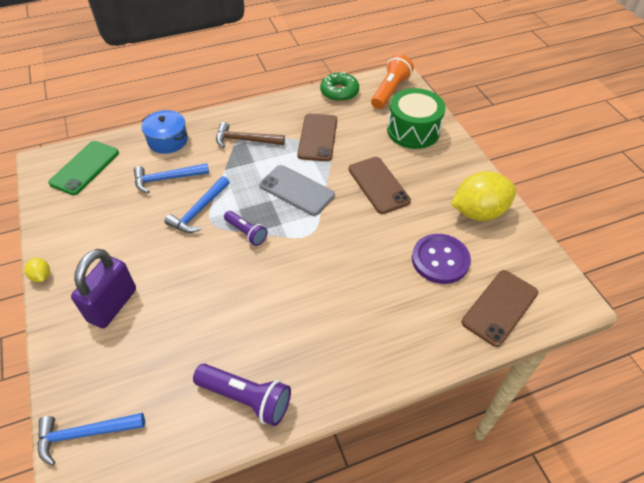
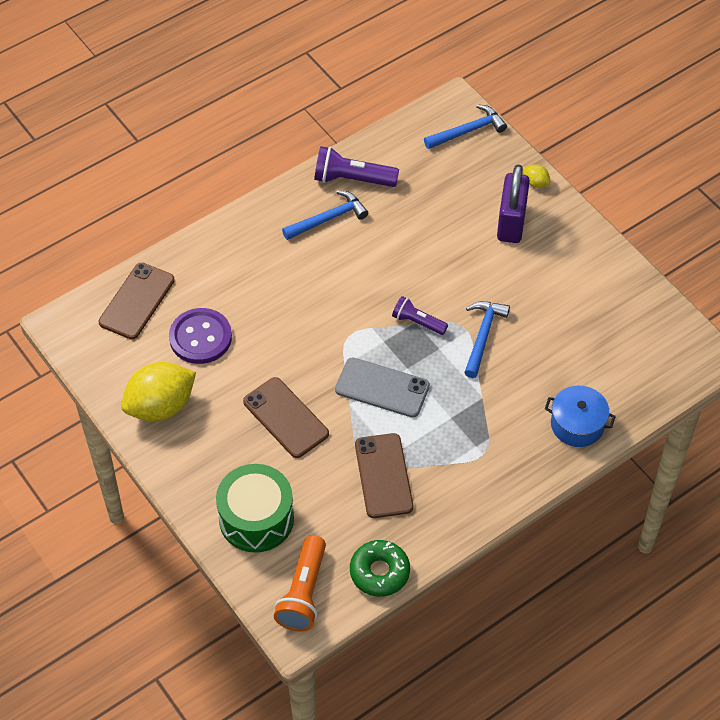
camera: 165 degrees right, 5 degrees up
yellow lemon [24,258,50,282] -> yellow lemon moved to [523,164,550,188]
green phone [48,141,119,195] -> none
blue hammer [134,163,209,193] -> blue hammer moved to [282,190,368,240]
brown hammer [216,122,285,148] -> none

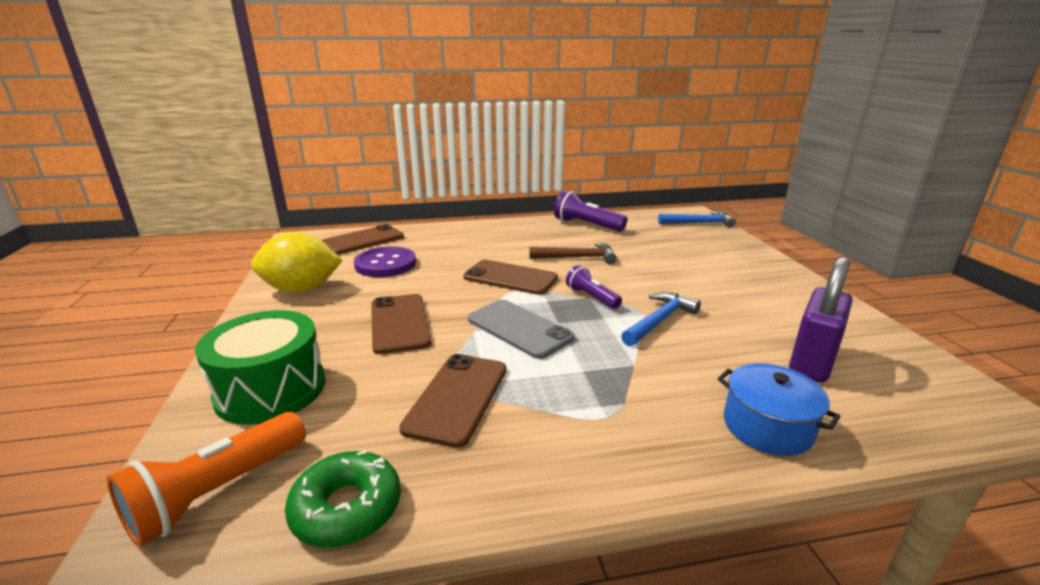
camera: 25 degrees right, 30 degrees down
blue hammer [282,190,368,240] -> none
purple padlock [497,164,530,243] -> purple padlock moved to [789,256,853,383]
yellow lemon [523,164,550,188] -> none
none -> brown phone [463,260,558,295]
none -> brown hammer [529,243,617,264]

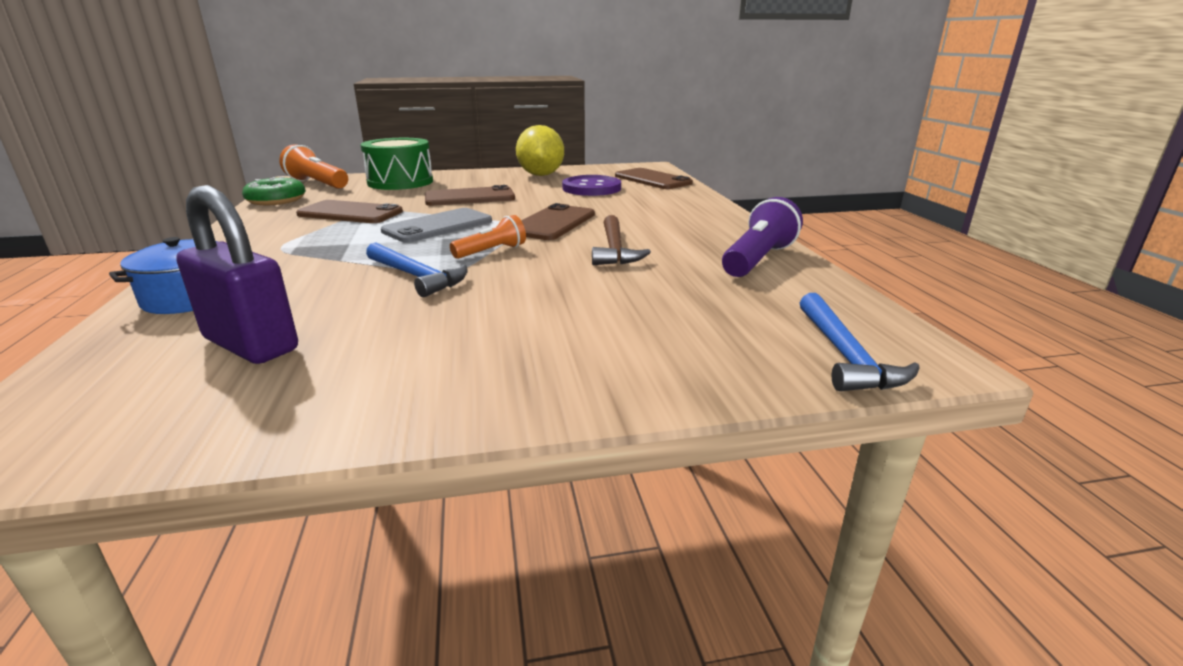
camera: 90 degrees right, 0 degrees up
purple flashlight [566,265,622,309] -> orange flashlight [450,215,526,259]

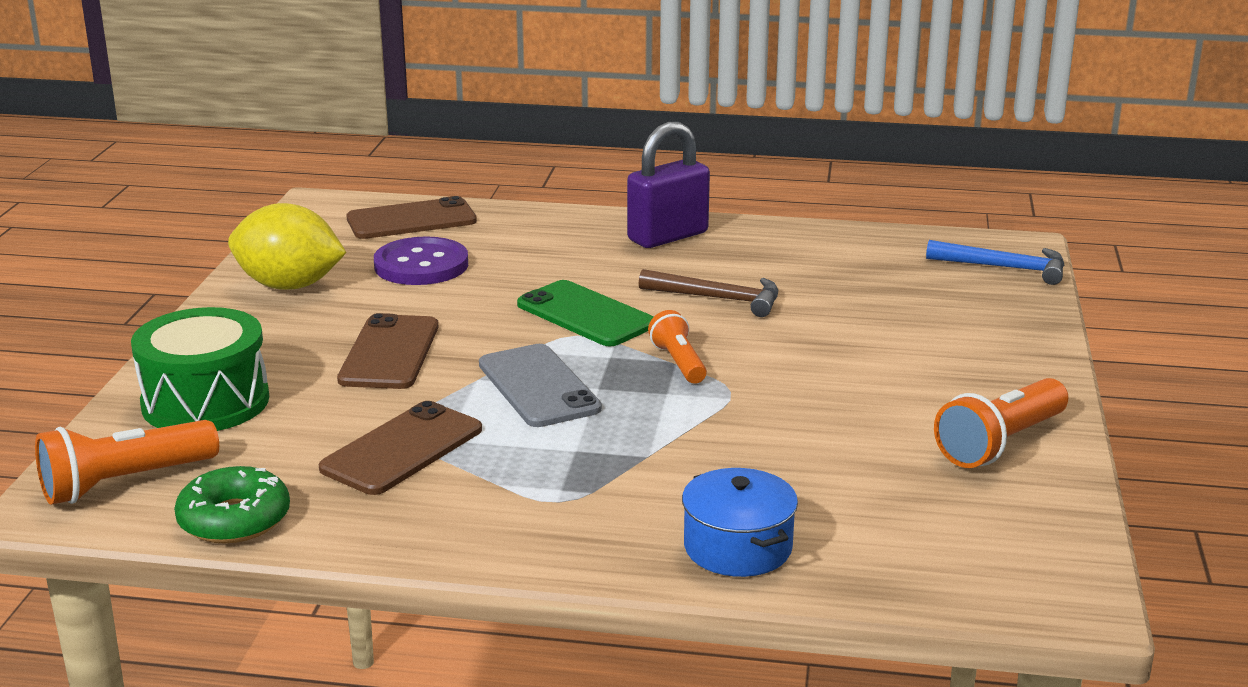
camera: 70 degrees left, 0 degrees up
purple padlock [176,185,298,364] -> purple padlock moved to [627,122,710,248]
blue hammer [366,242,468,297] -> none
brown phone [521,203,595,240] -> green phone [517,280,653,346]
purple flashlight [722,197,803,277] -> none
none -> orange flashlight [934,378,1068,468]

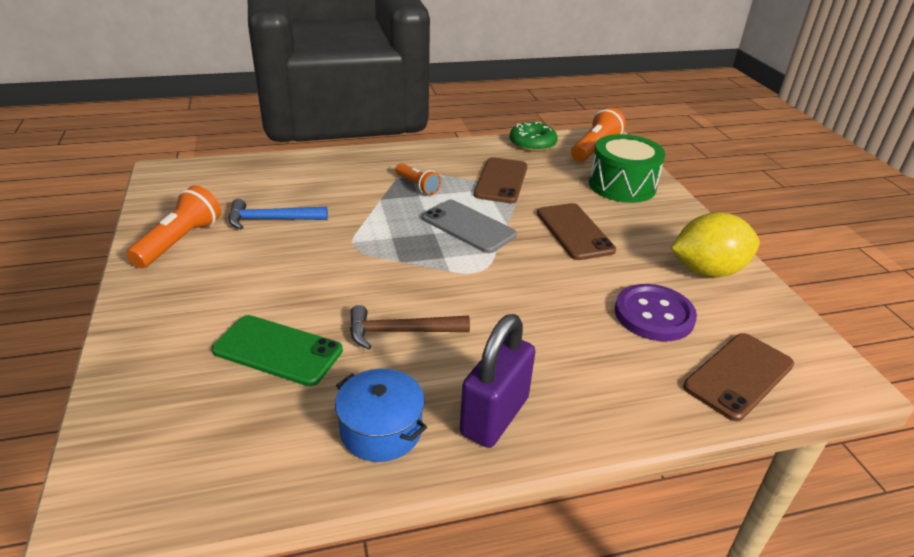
camera: 155 degrees right, 10 degrees up
green phone [517,280,653,346] -> green phone moved to [212,315,343,386]
orange flashlight [648,310,707,384] -> orange flashlight moved to [395,163,441,195]
blue pot [682,468,798,577] -> blue pot moved to [335,369,427,462]
blue hammer [926,240,1065,285] -> blue hammer moved to [229,199,328,229]

